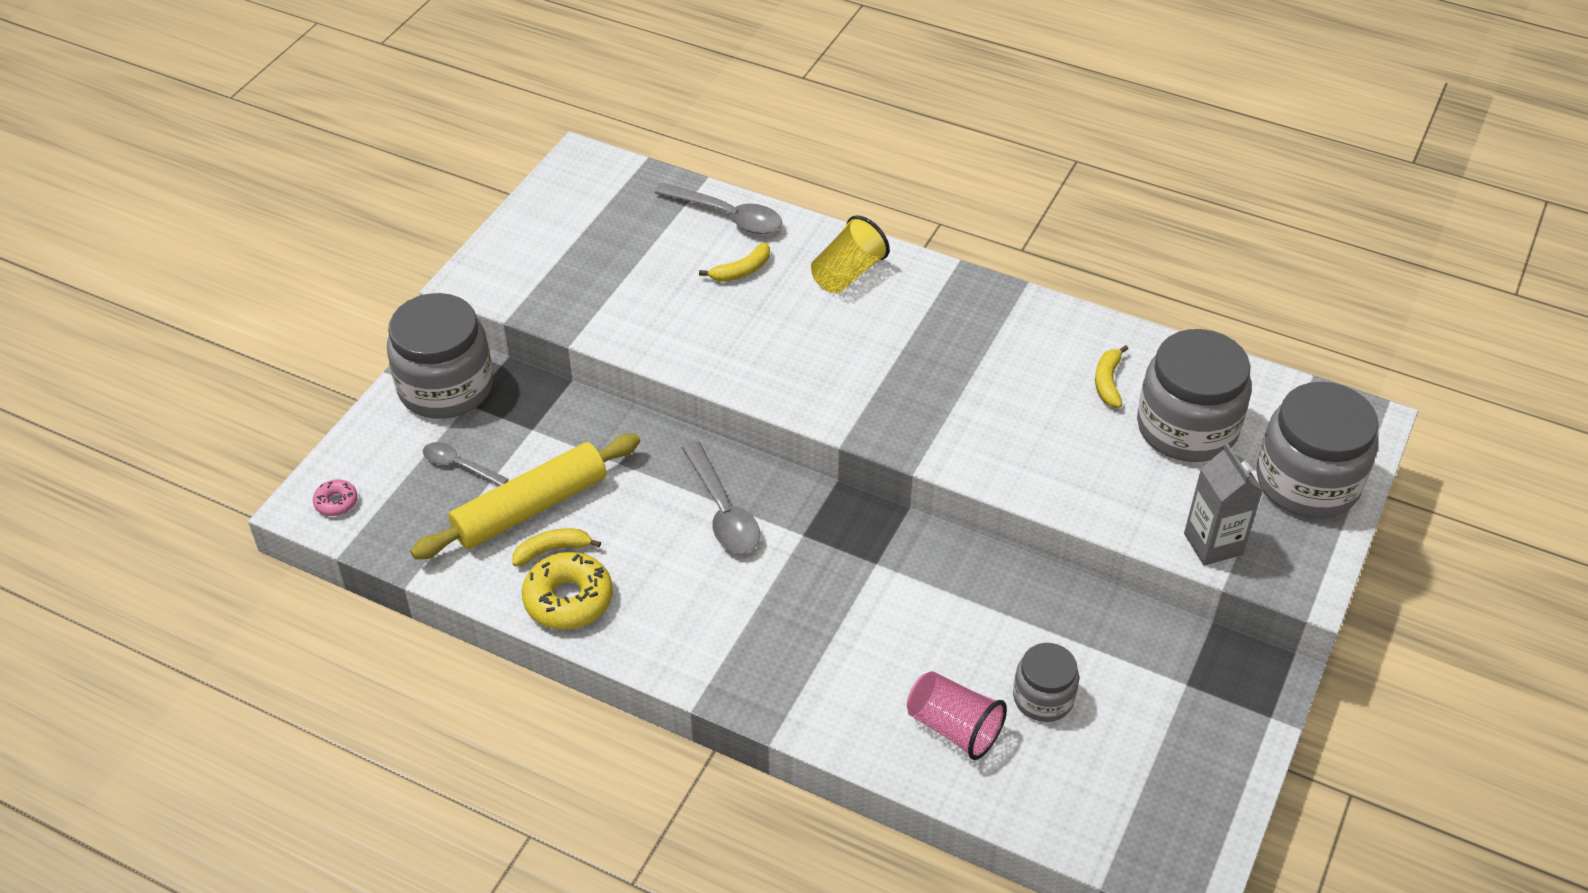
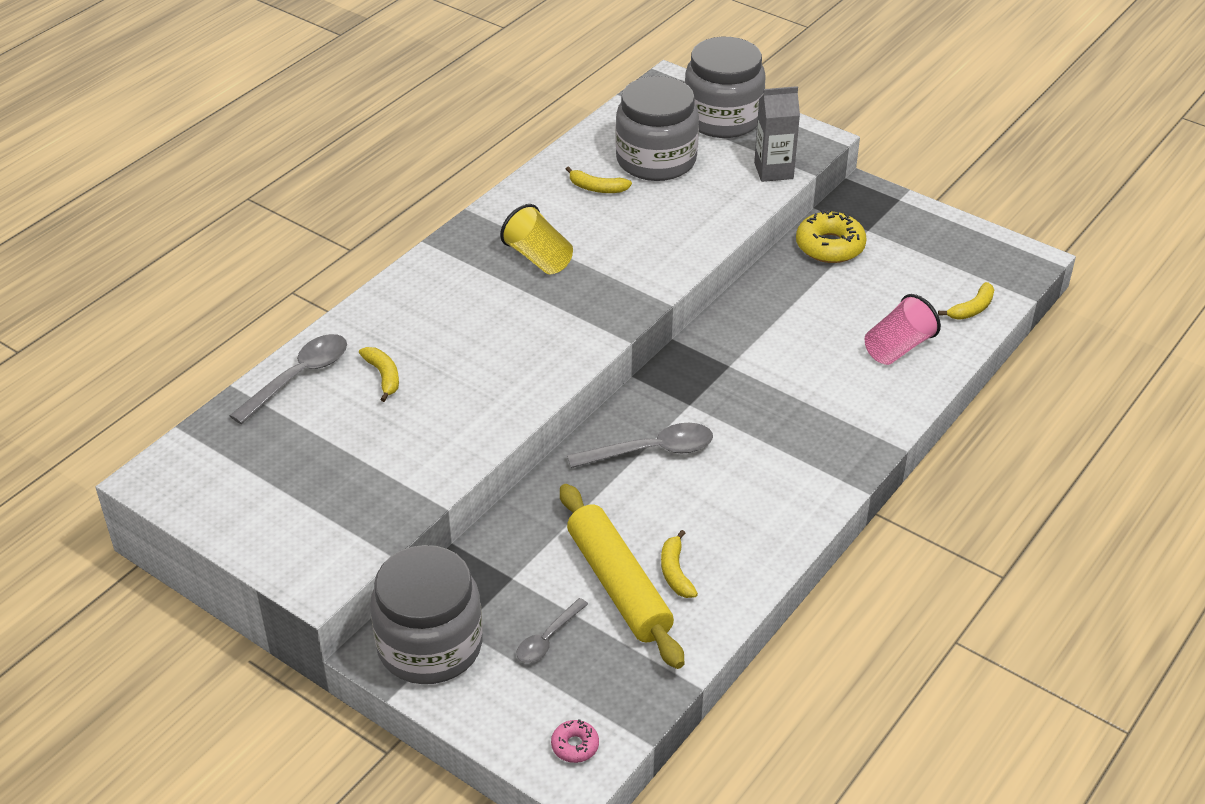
camera: 80 degrees left, 5 degrees down
yellow donut [522,552,613,630] -> yellow donut moved to [796,210,867,263]
yellow cup [811,215,890,294] -> yellow cup moved to [500,204,573,274]
grey jar [1013,643,1079,722] -> none
none -> yellow banana [938,282,994,320]

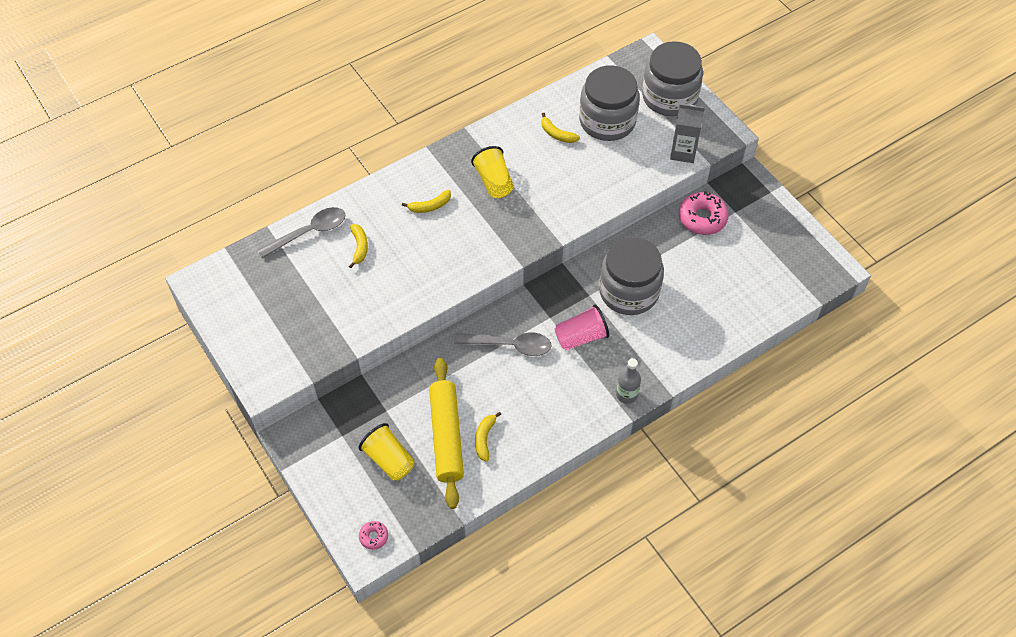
camera: 20 degrees right, 15 degrees up
grey jar [370,545,483,684] -> grey jar moved to [599,237,664,315]
grey spoon [516,598,588,663] -> yellow cup [359,423,415,480]
yellow donut [796,210,867,263] -> pink donut [679,191,729,235]
pink cup [865,294,941,365] -> pink cup moved to [555,304,609,350]
yellow banana [938,282,994,320] -> yellow banana moved to [402,190,451,213]
none -> grey bottle [616,358,641,404]

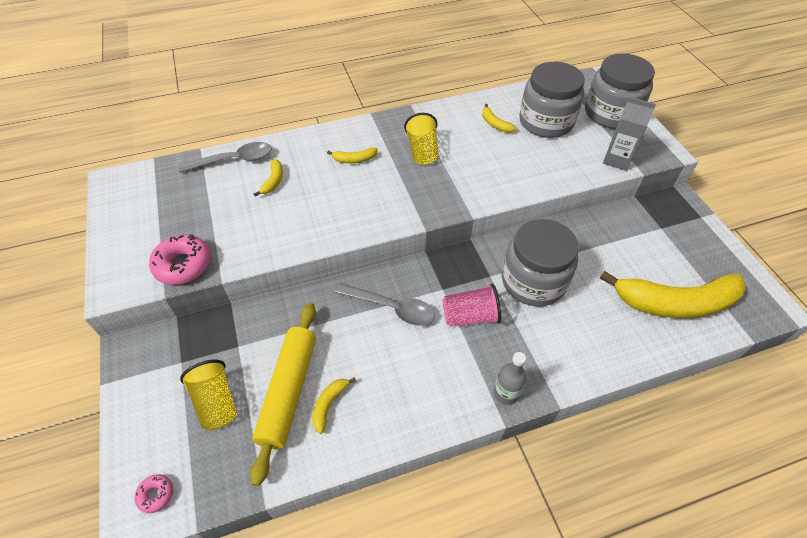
camera: 15 degrees right, 5 degrees down
pink donut [679,191,729,235] -> pink donut moved to [149,234,211,285]
none -> yellow banana [600,271,746,318]

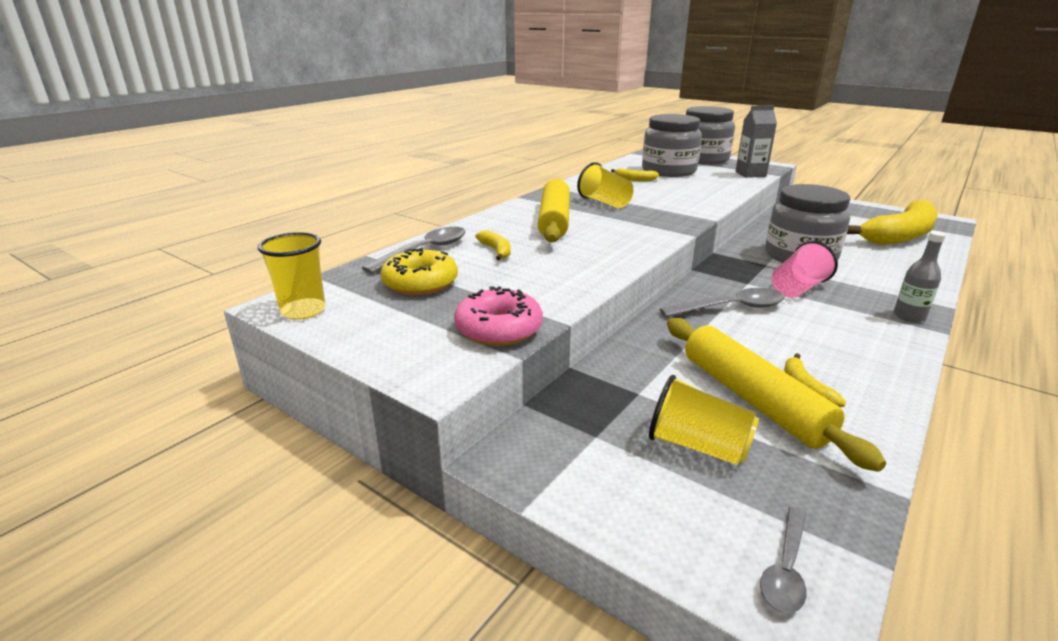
camera: 35 degrees left, 25 degrees down
pink donut [135,474,173,513] -> grey spoon [760,507,807,614]
yellow banana [327,148,378,163] -> yellow rolling pin [538,179,570,242]
none -> yellow cup [258,232,325,320]
none -> yellow donut [380,248,458,295]

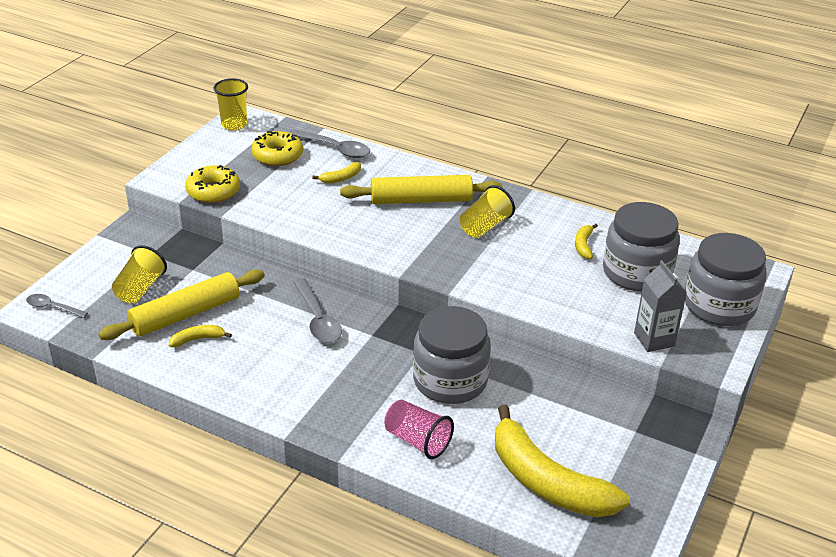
camera: 80 degrees right, 10 degrees up
pink donut [454,286,543,346] -> yellow donut [185,165,240,203]
pink cup [772,241,838,298] -> pink cup moved to [384,400,454,459]
grey bottle [894,231,946,322] -> none

